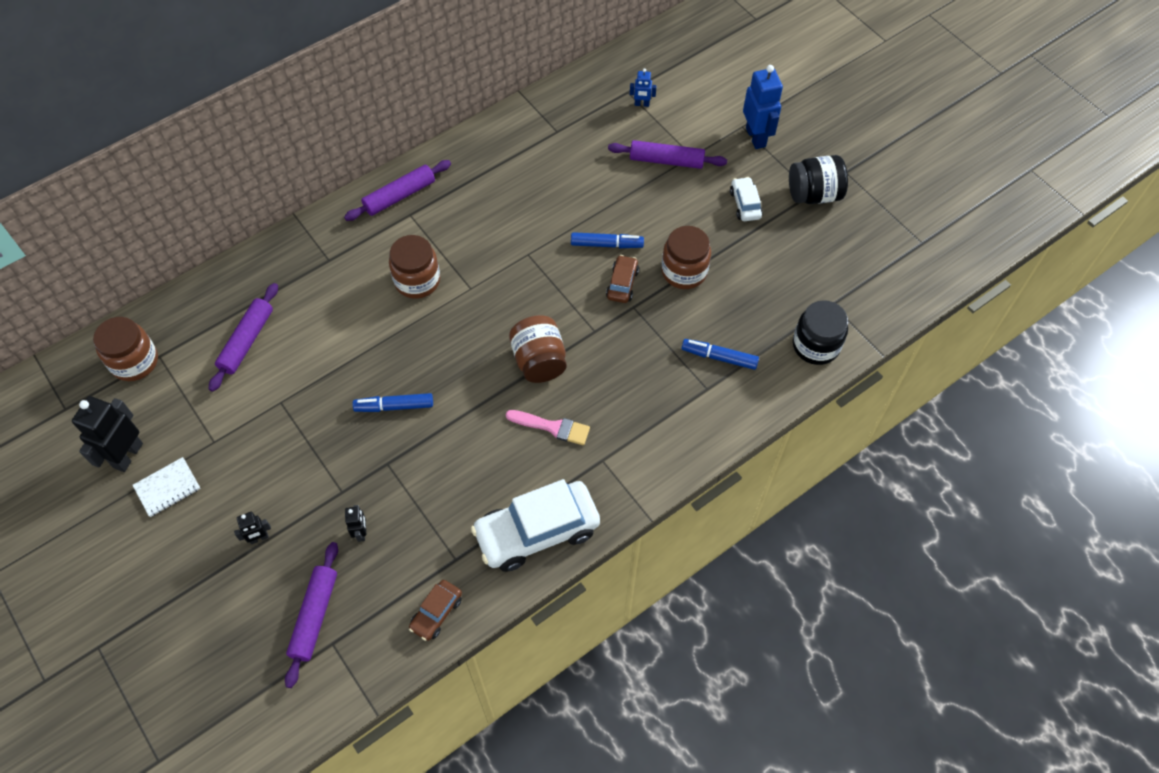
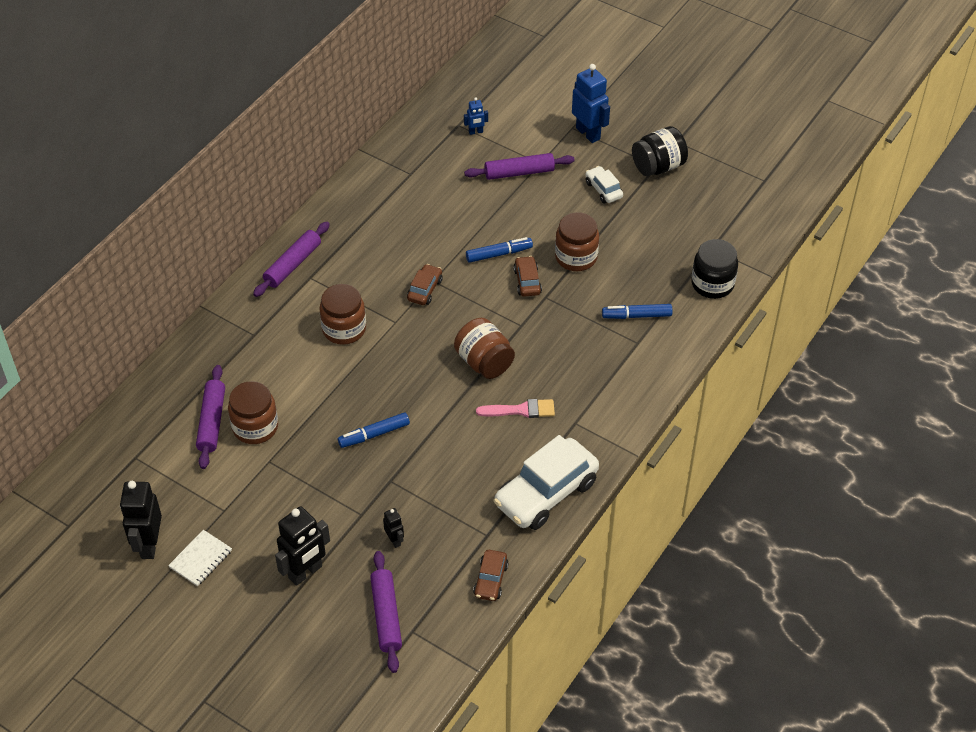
camera: 20 degrees left, 10 degrees down
brown jar [93,317,158,381] -> brown jar moved to [228,381,278,444]
black robot [234,512,271,544] -> black robot [275,506,330,586], size x1.98
none -> brown car [407,264,443,305]

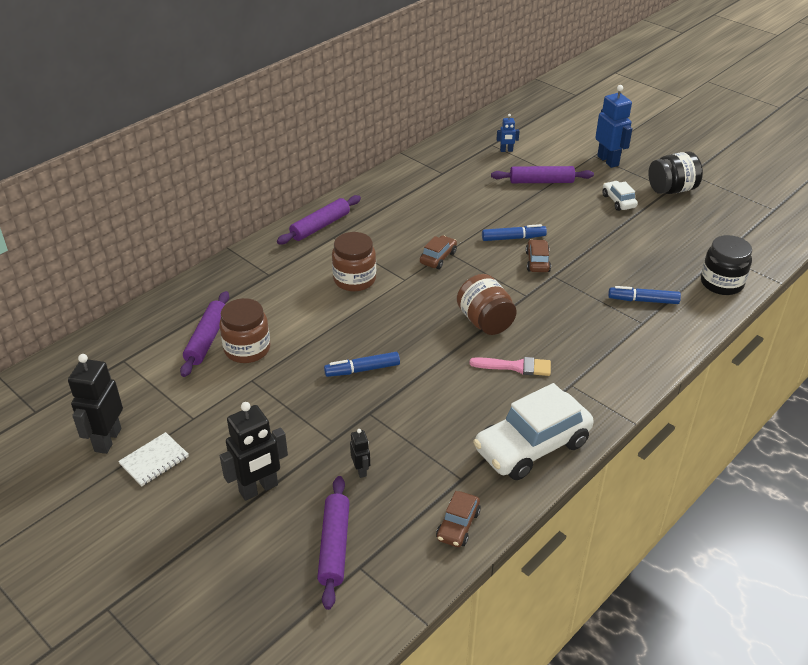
camera: 10 degrees right, 10 degrees down
brown jar [555,212,599,271] -> none

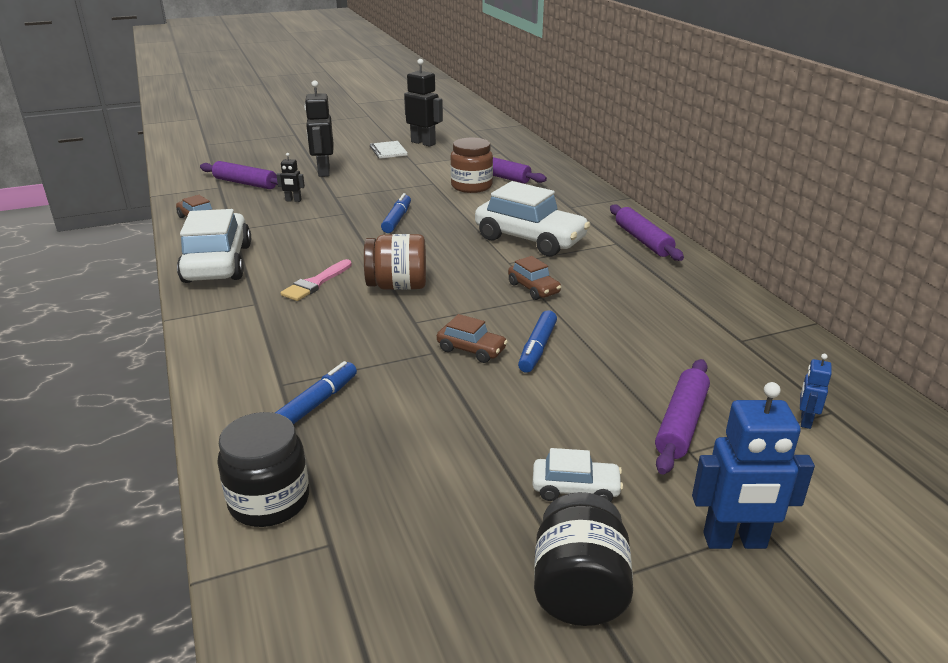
camera: 115 degrees right, 10 degrees down
brown jar [332,232,376,291] -> white car [475,181,590,256]

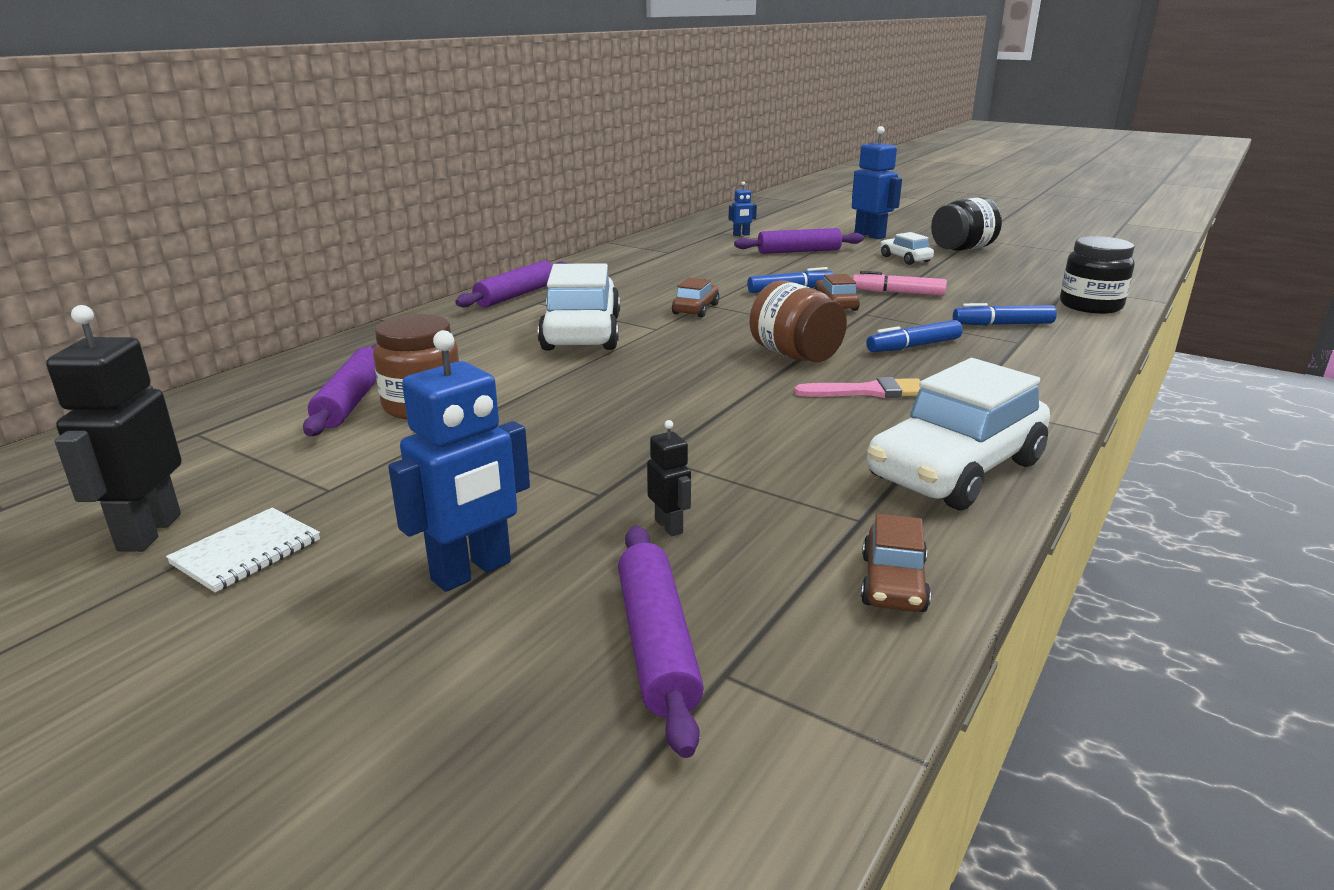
camera: 125 degrees left, 5 degrees down
black robot [304,80,334,177] -> blue robot [388,330,530,592]
blue marker [381,193,411,233] -> blue marker moved to [866,320,963,352]
none -> pink marker [853,271,947,296]

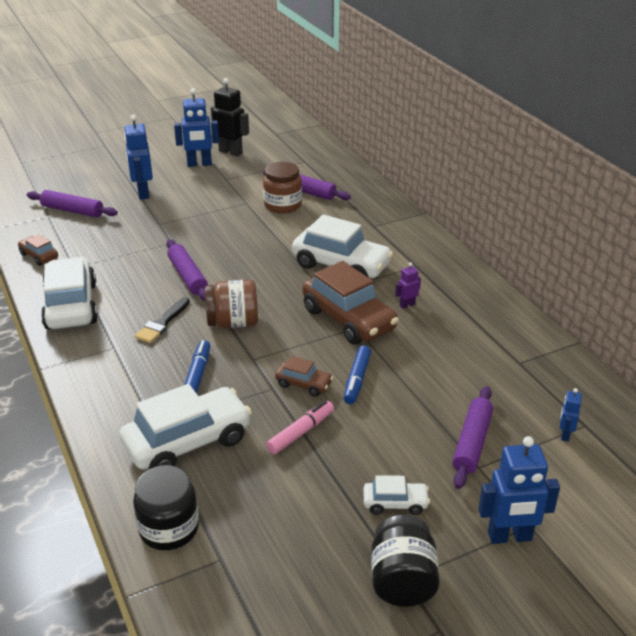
camera: 120 degrees right, 10 degrees up
white notebook [166,507,320,592] -> blue robot [174,88,219,167]
purple rolling pin [455,260,567,308] -> purple rolling pin moved to [166,239,208,301]
black robot [647,420,691,536] -> none
brown car [672,277,720,317] -> brown car [303,261,399,345], size x2.07
pink brush [794,377,921,398] -> black brush [135,297,190,343]
blue marker [953,303,1057,326] -> white car [120,384,252,469]
none -> purple robot [395,262,421,309]

